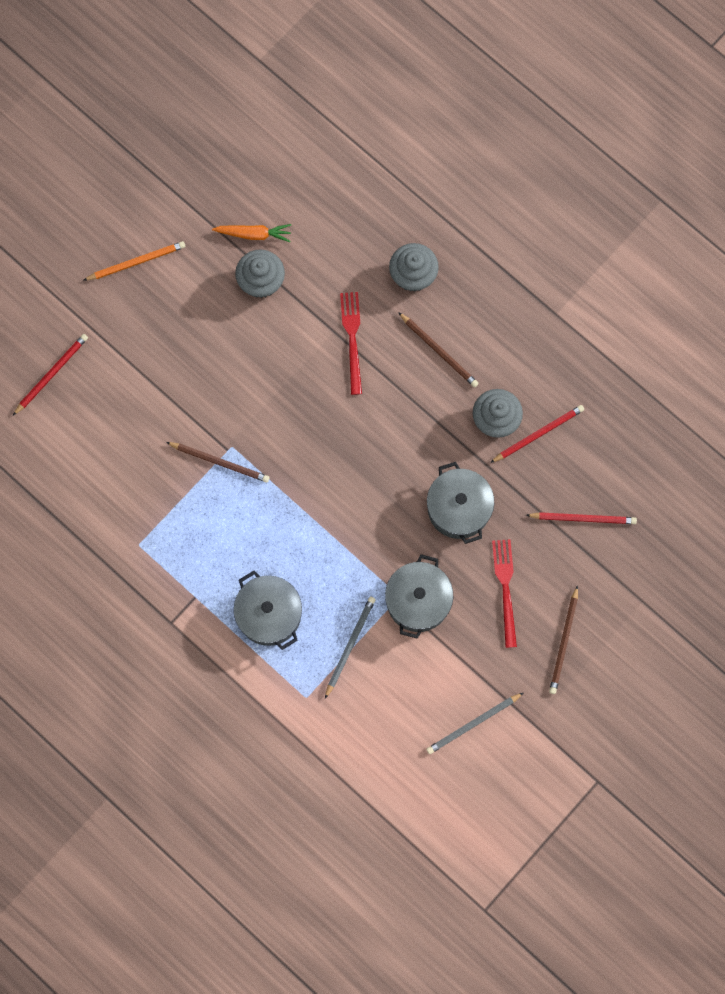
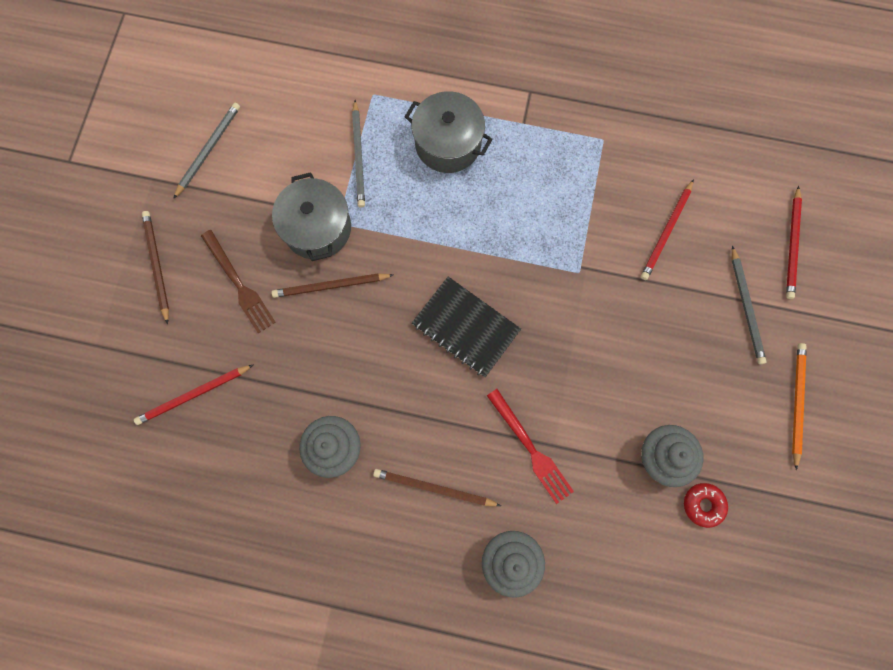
camera: 150 degrees right, 0 degrees up
orange pencil [83,241,185,281] -> orange pencil turned 150 degrees clockwise [792,343,807,470]
brown pencil [166,442,269,482] -> brown pencil moved to [272,273,393,298]
orange carrot [212,224,291,242] -> red donut [684,483,728,528]
grey pot [427,462,494,544] -> none
red pencil [490,405,584,463] -> red pencil moved to [641,179,694,280]
red fork [492,539,517,648] -> brown fork [201,230,276,334]
none -> black notebook [412,277,521,377]
none -> grey pencil [732,246,767,364]

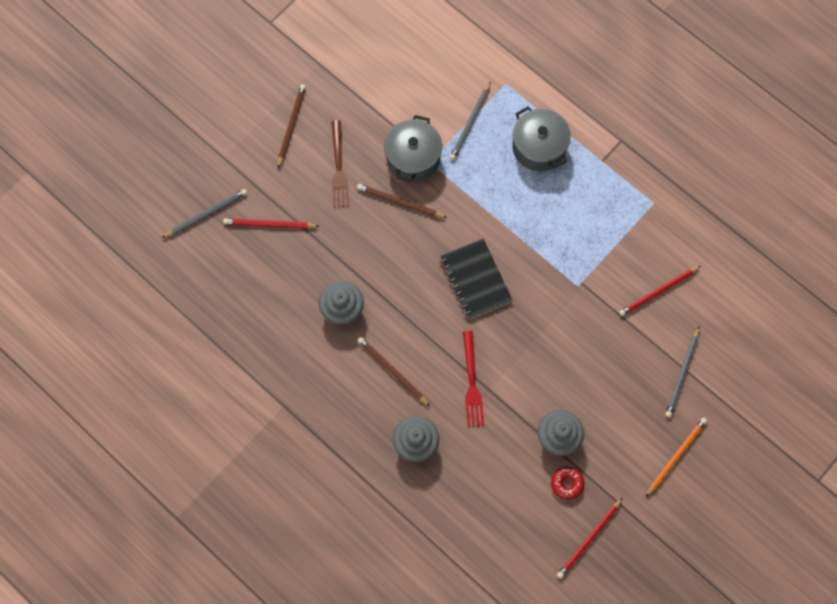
camera: 30 degrees right, 5 degrees down
grey pencil [173,103,240,199] -> grey pencil moved to [162,189,247,238]
red pencil [786,186,802,299] -> red pencil moved to [557,498,623,579]

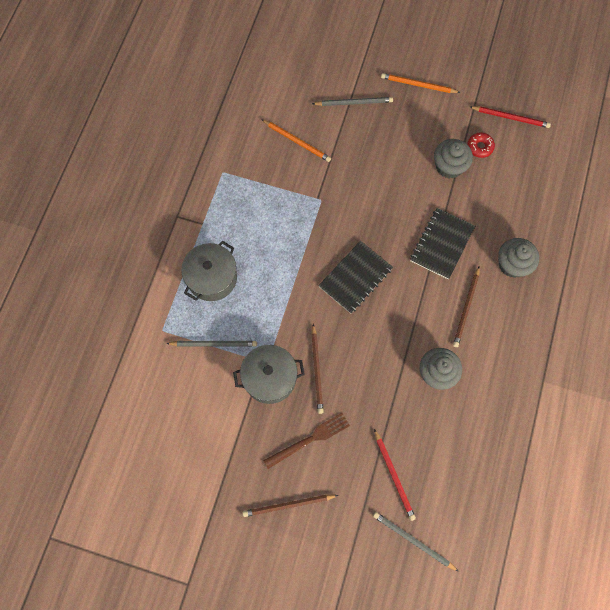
camera: 115 degrees left, 0 degrees up
red fork [463,331,484,427] -> black notebook [410,208,475,279]
red pencil [619,266,701,316] -> orange pencil [261,119,331,162]

